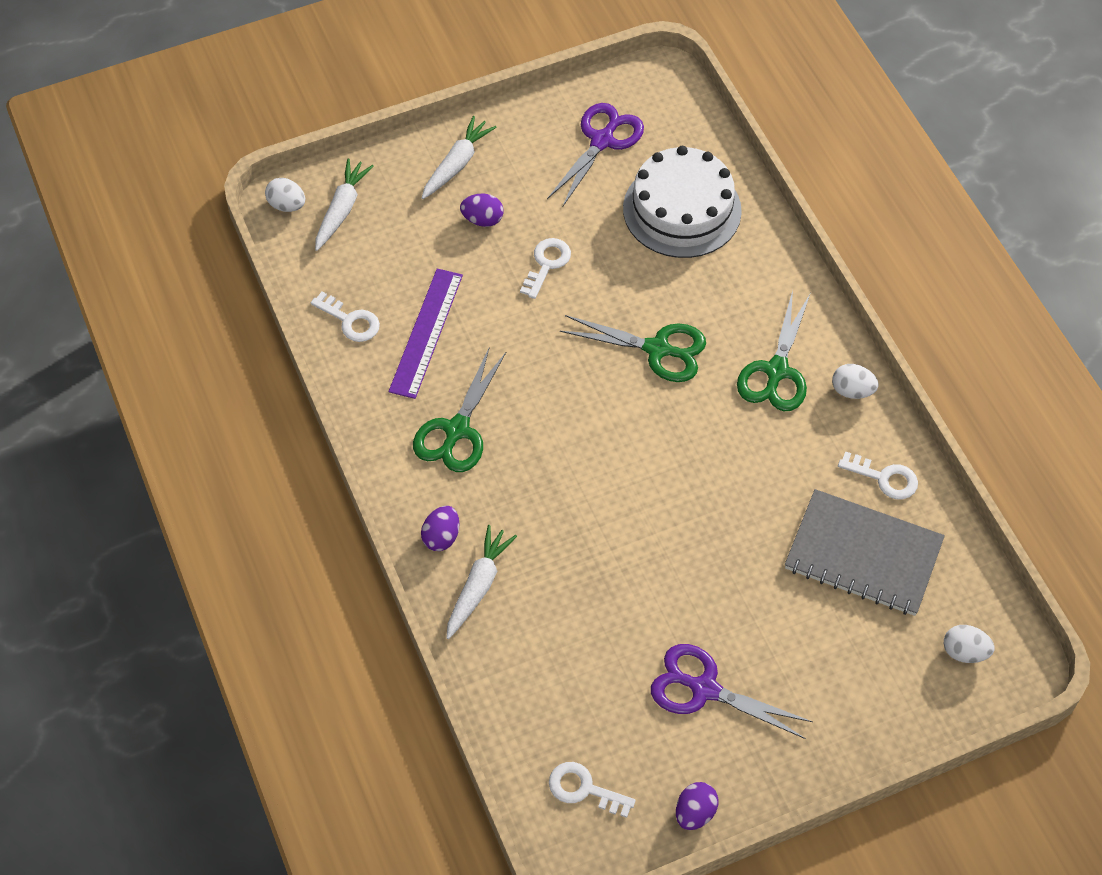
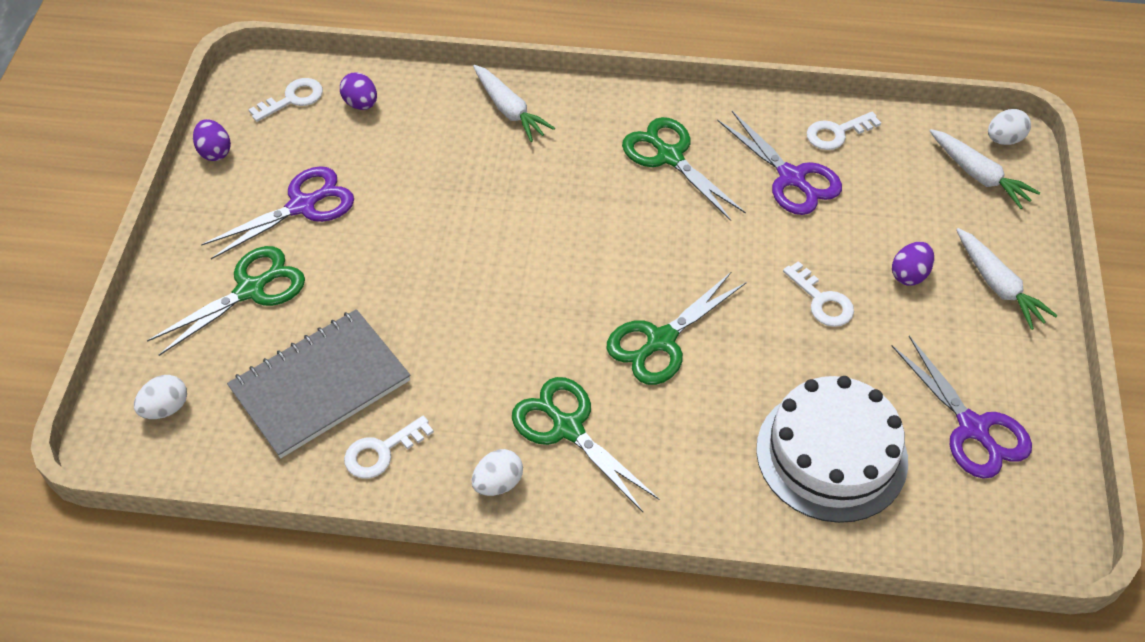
camera: 120 degrees right, 5 degrees down
purple ruler [389,268,463,399] -> purple scissors [718,111,842,215]
purple egg [421,506,460,551] -> purple egg moved to [340,73,377,110]
none -> green scissors [147,246,305,356]

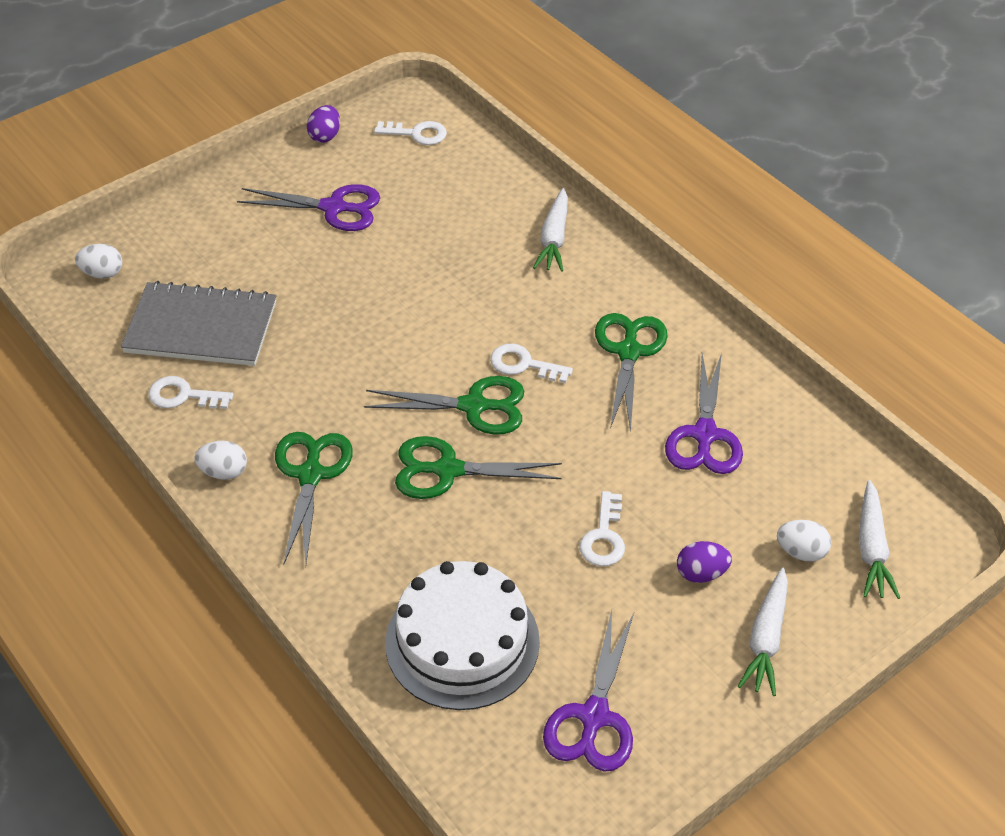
camera: 45 degrees right, 5 degrees down
green scissors [147,246,305,356] -> green scissors moved to [364,376,524,435]
purple egg [340,73,377,110] -> none
white key [806,111,881,150] -> white key moved to [490,344,573,383]
white egg [988,109,1031,145] -> white egg moved to [777,520,831,562]

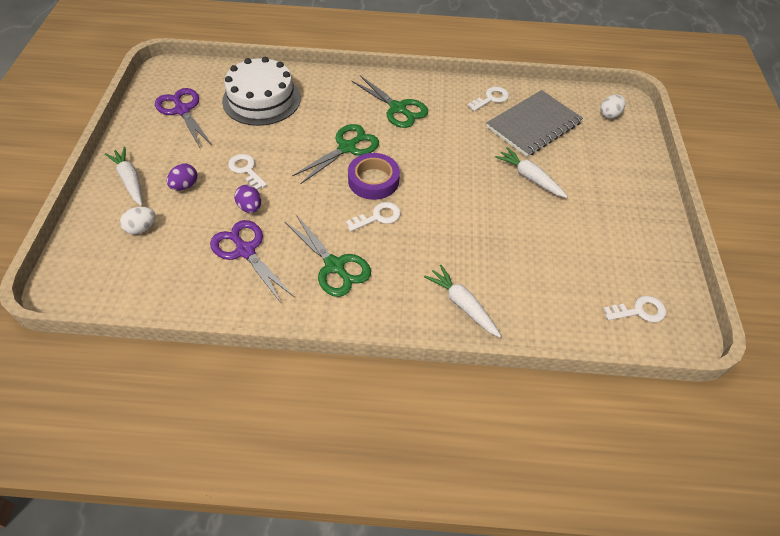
camera: 130 degrees right, 5 degrees up
white egg [194,441,247,480] -> none
purple scissors [237,184,380,231] -> none
purple egg [307,105,340,143] -> purple egg moved to [234,185,261,213]
green scissors [364,376,524,435] -> purple tape [348,153,400,200]
white key [374,121,447,145] -> white key turned 150 degrees counterclockwise [603,296,666,322]
white carrot [859,480,900,599] -> white carrot moved to [495,147,568,198]

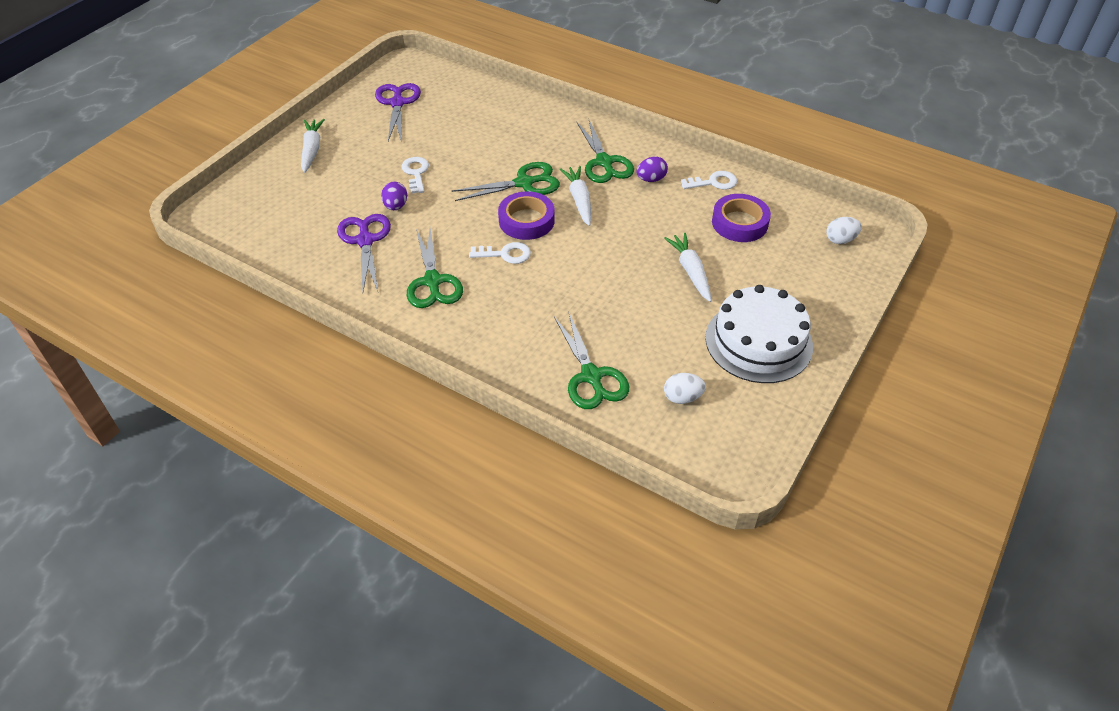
camera: 30 degrees right, 5 degrees down
white egg [120,207,156,235] -> white egg moved to [664,373,706,404]
purple egg [167,164,197,190] -> purple egg moved to [637,156,668,182]
white cake [222,57,301,126] -> white cake moved to [705,285,813,383]
white carrot [424,265,501,337] -> white carrot moved to [560,166,591,226]
grey notebook [486,90,583,157] -> purple tape [712,194,771,242]
white key [603,296,666,322] -> none
none -> green scissors [554,311,629,409]

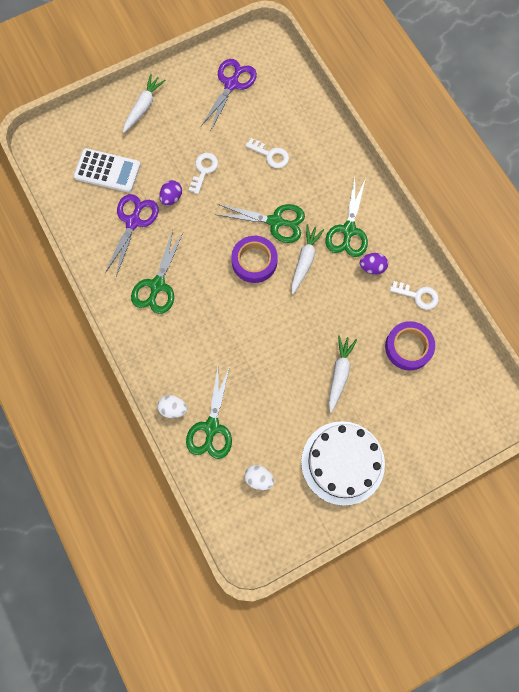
camera: 30 degrees right, 25 degrees up
white key [469,242,531,264] -> white key moved to [246,138,289,168]
white egg [826,217,862,244] -> white egg moved to [157,395,187,418]
none -> white calculator [73,148,141,192]

